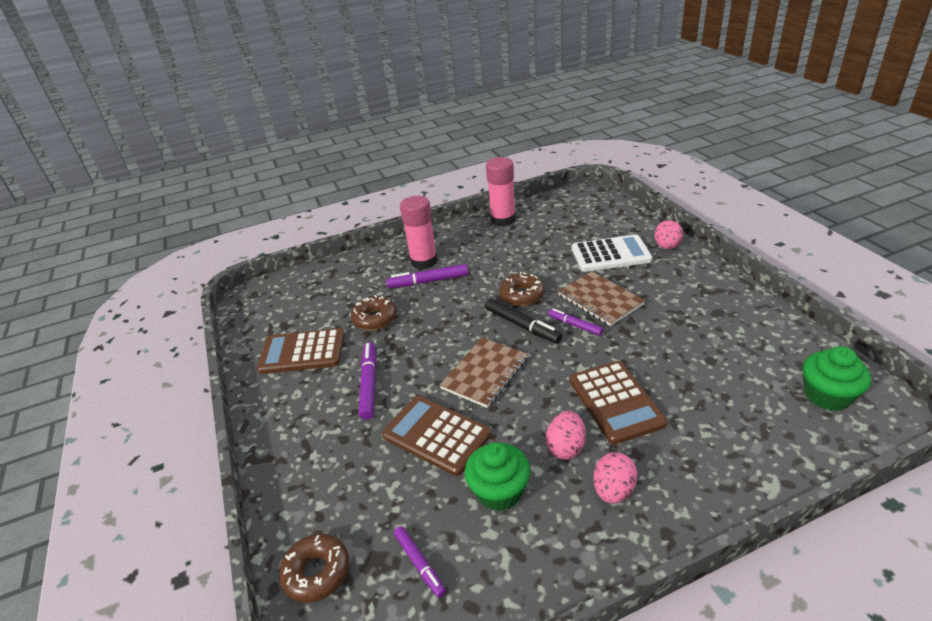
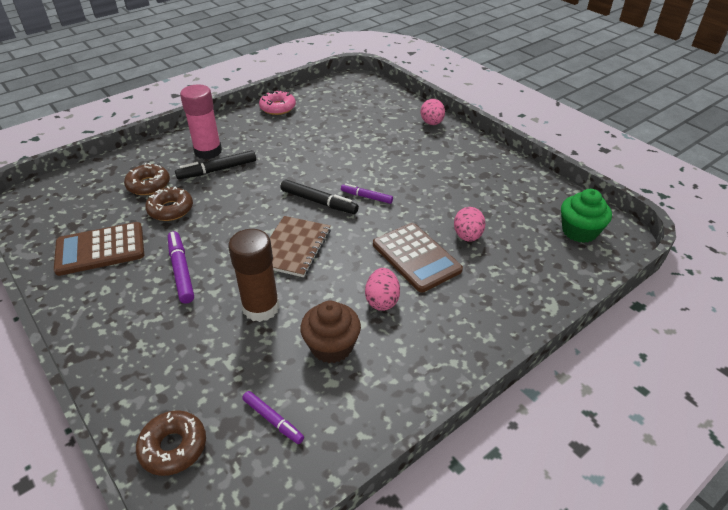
camera: 20 degrees left, 5 degrees up
brown calculator [382,396,491,476] -> brown glue stick [228,229,280,322]
purple marker [386,264,468,288] -> black marker [175,150,256,179]
green cupcake [465,442,530,511] -> brown cupcake [300,300,361,363]
pink glue stick [486,157,516,226] -> pink donut [259,90,296,115]
brown donut [499,272,545,306] -> brown donut moved to [124,163,170,195]
brown notebook [558,271,645,326] -> none
white calculator [571,234,652,272] -> none
pink egg [593,452,637,504] -> pink egg moved to [454,207,485,242]

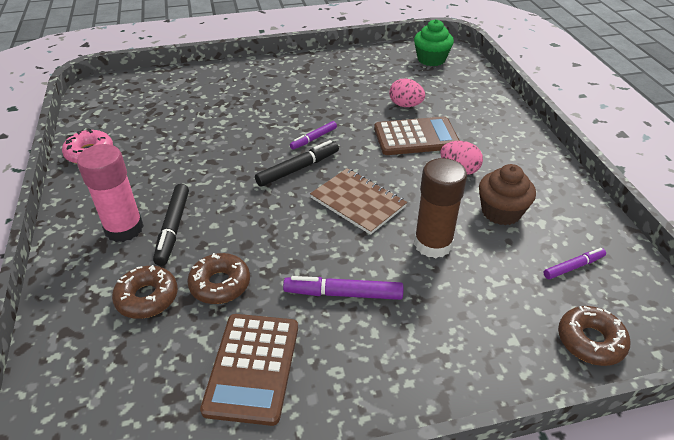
camera: 65 degrees left, 0 degrees up
pink egg [421,99,445,125] -> none

